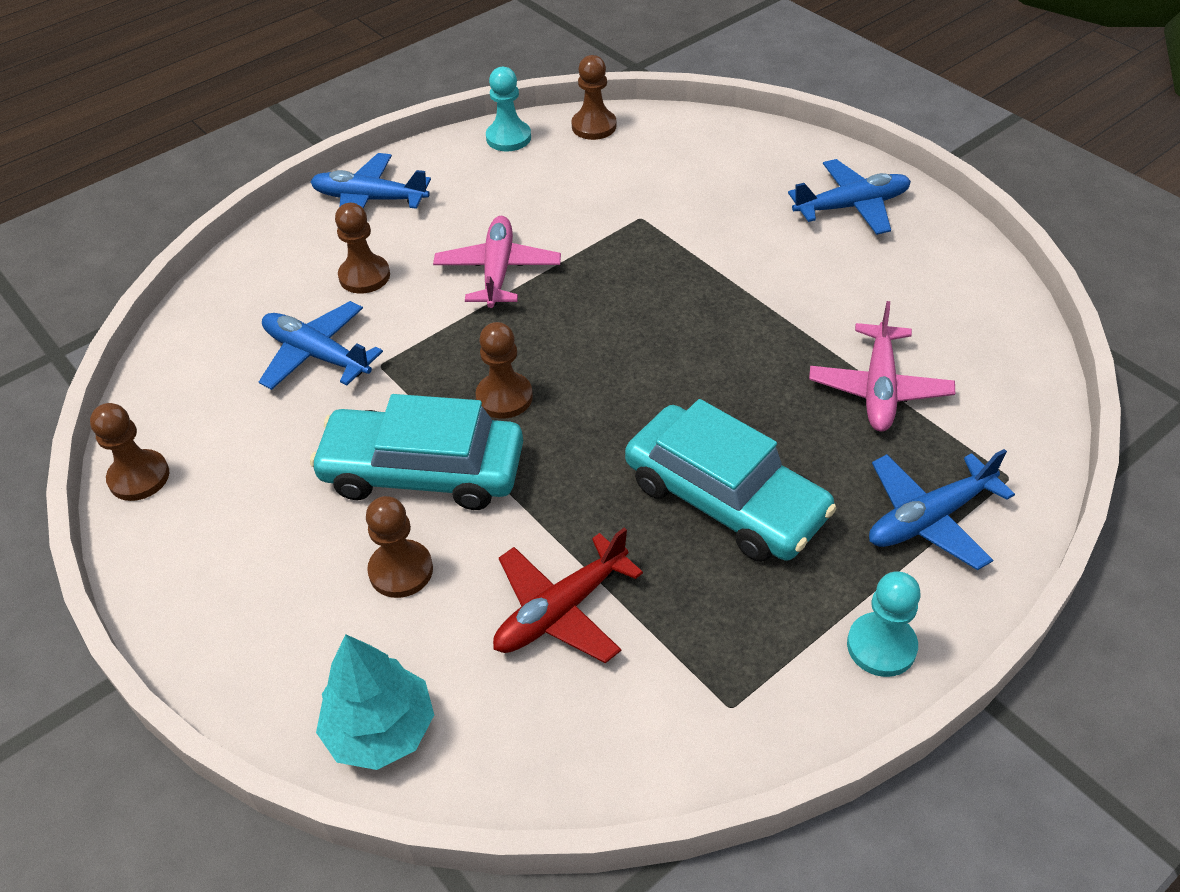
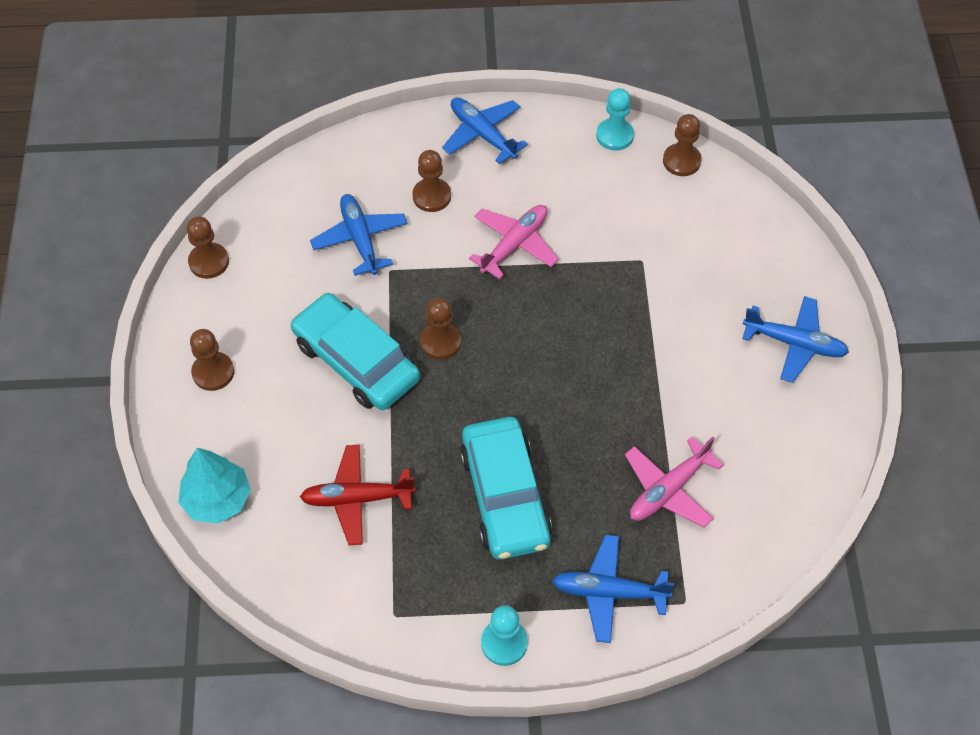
camera: 35 degrees right, 10 degrees up
brown pawn [366,496,433,598] -> brown pawn moved to [190,329,234,391]

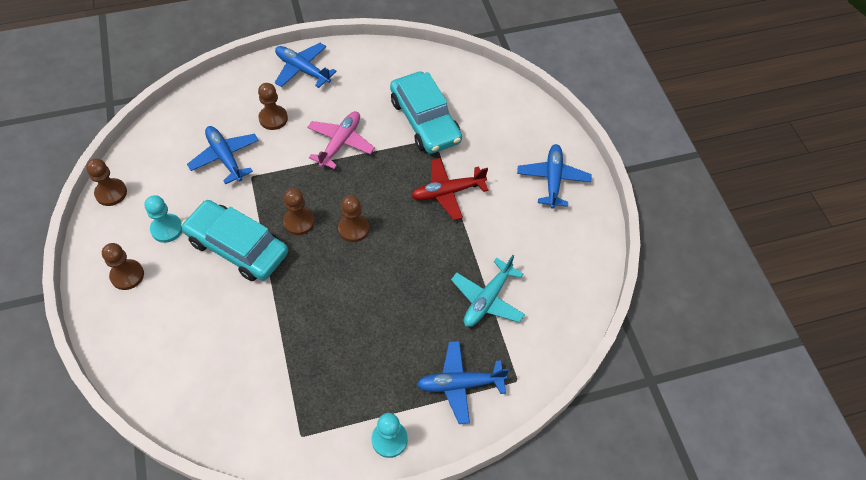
camera: 15 degrees left, 0 degrees up
turquoise tree [178,448,251,524] -> none
red plane [300,445,415,545] -> red plane moved to [411,158,488,220]
turquoise car [460,417,552,560] -> turquoise car moved to [390,71,462,154]
turquoise pawn [596,88,634,151] -> turquoise pawn moved to [144,195,182,243]
pink plane [625,437,723,527] -> turquoise plane [451,255,525,327]
brown pawn [663,114,702,176] -> brown pawn moved to [338,195,369,242]
blue plane [742,296,849,383] -> blue plane turned 90 degrees counterclockwise [517,144,591,209]

